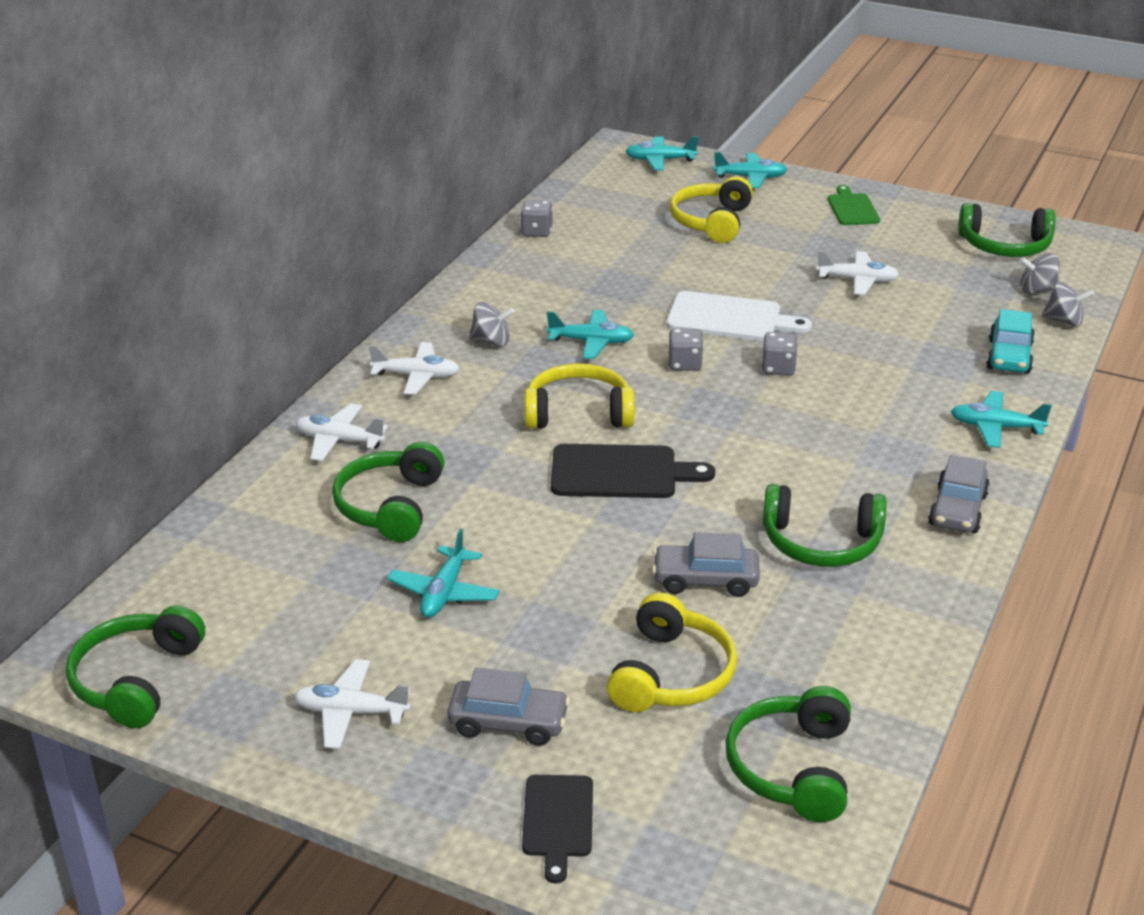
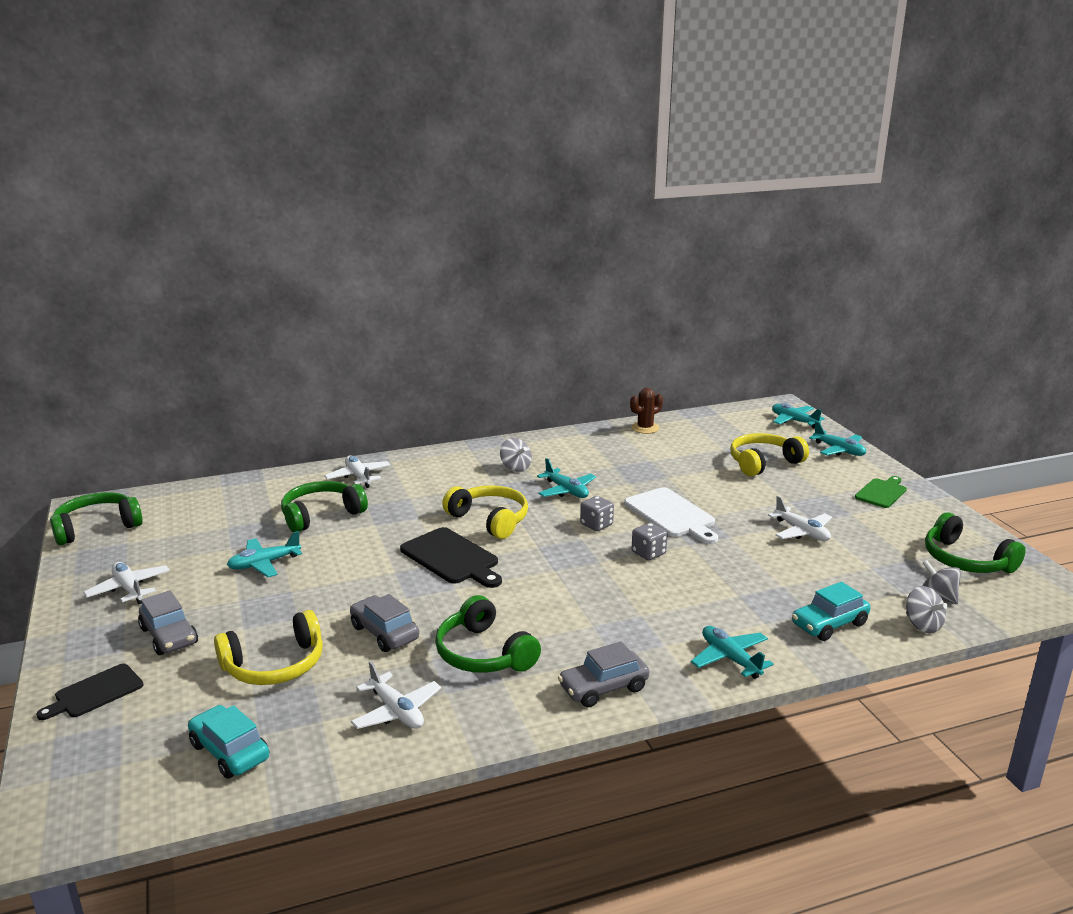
camera: 45 degrees right, 10 degrees down
white plane [369,342,460,395] -> white plane moved to [351,661,441,729]
grey dice [521,200,553,237] -> brown cactus [630,388,663,434]
green headphones [726,686,851,822] -> turquoise car [188,705,269,779]

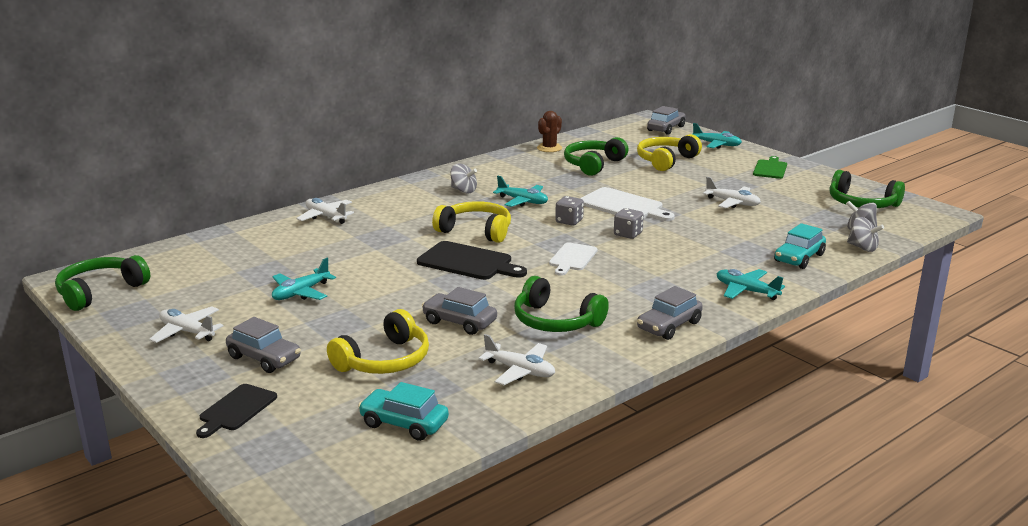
camera: 20 degrees left, 0 degrees up
green headphones [281,481,368,532] -> green headphones moved to [564,137,628,176]
turquoise plane [772,403,825,428] -> grey car [647,106,686,135]
none -> white cutting board [549,242,598,276]

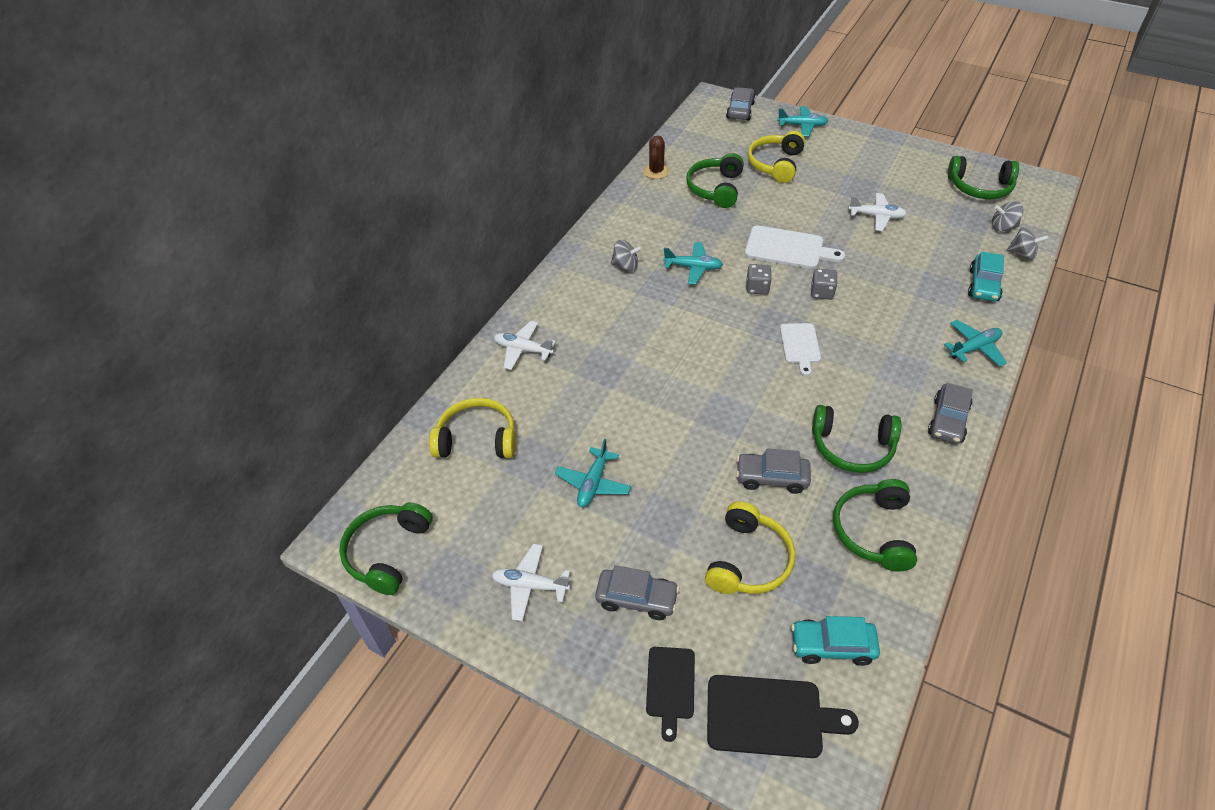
camera: 20 degrees left, 25 degrees up
black cutting board [417,241,527,280] -> black cutting board moved to [707,675,859,758]
yellow headphones [432,201,511,243] -> yellow headphones moved to [429,398,516,458]
white plane [478,334,555,385] -> green headphones [833,479,917,572]
turquoise plane [717,269,785,300] -> turquoise plane turned 135 degrees clockwise [944,320,1007,367]
green cutting board [753,156,787,179] -> none

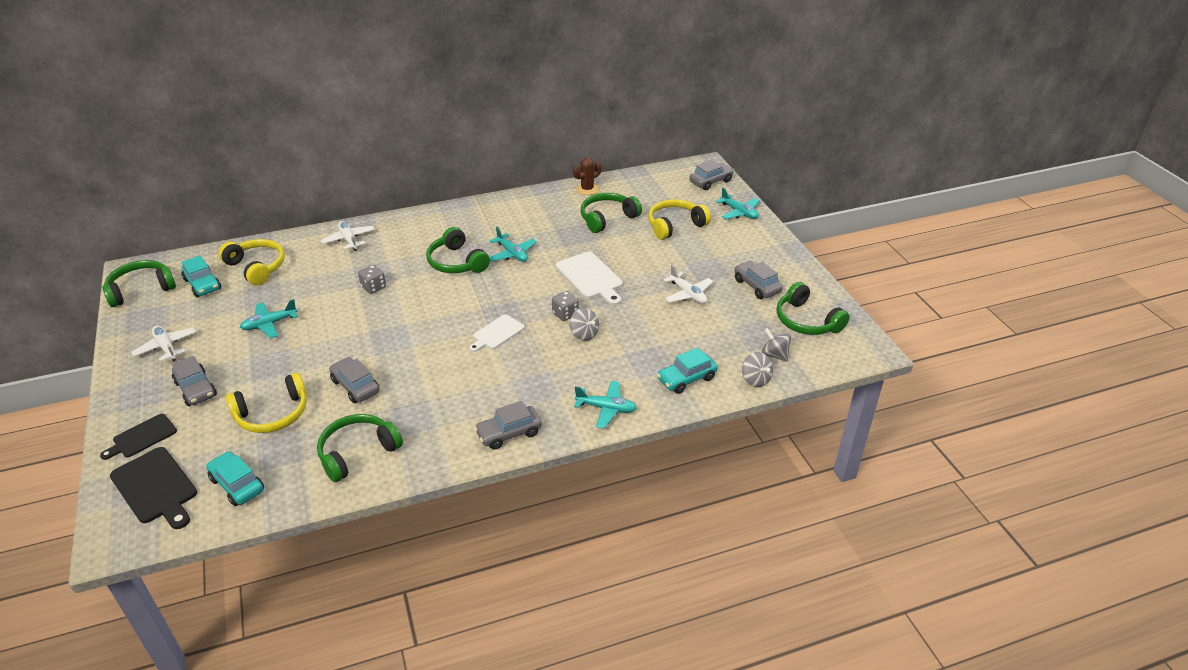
camera: 40 degrees right, 10 degrees down
grey spinning top [611,240,642,271] -> grey spinning top moved to [570,308,599,341]
grey dice [746,264,772,294] -> grey dice moved to [358,265,386,294]
green headphones [812,405,902,473] -> green headphones moved to [426,227,490,273]
none -> turquoise car [181,255,221,297]
none -> grey car [734,261,783,299]

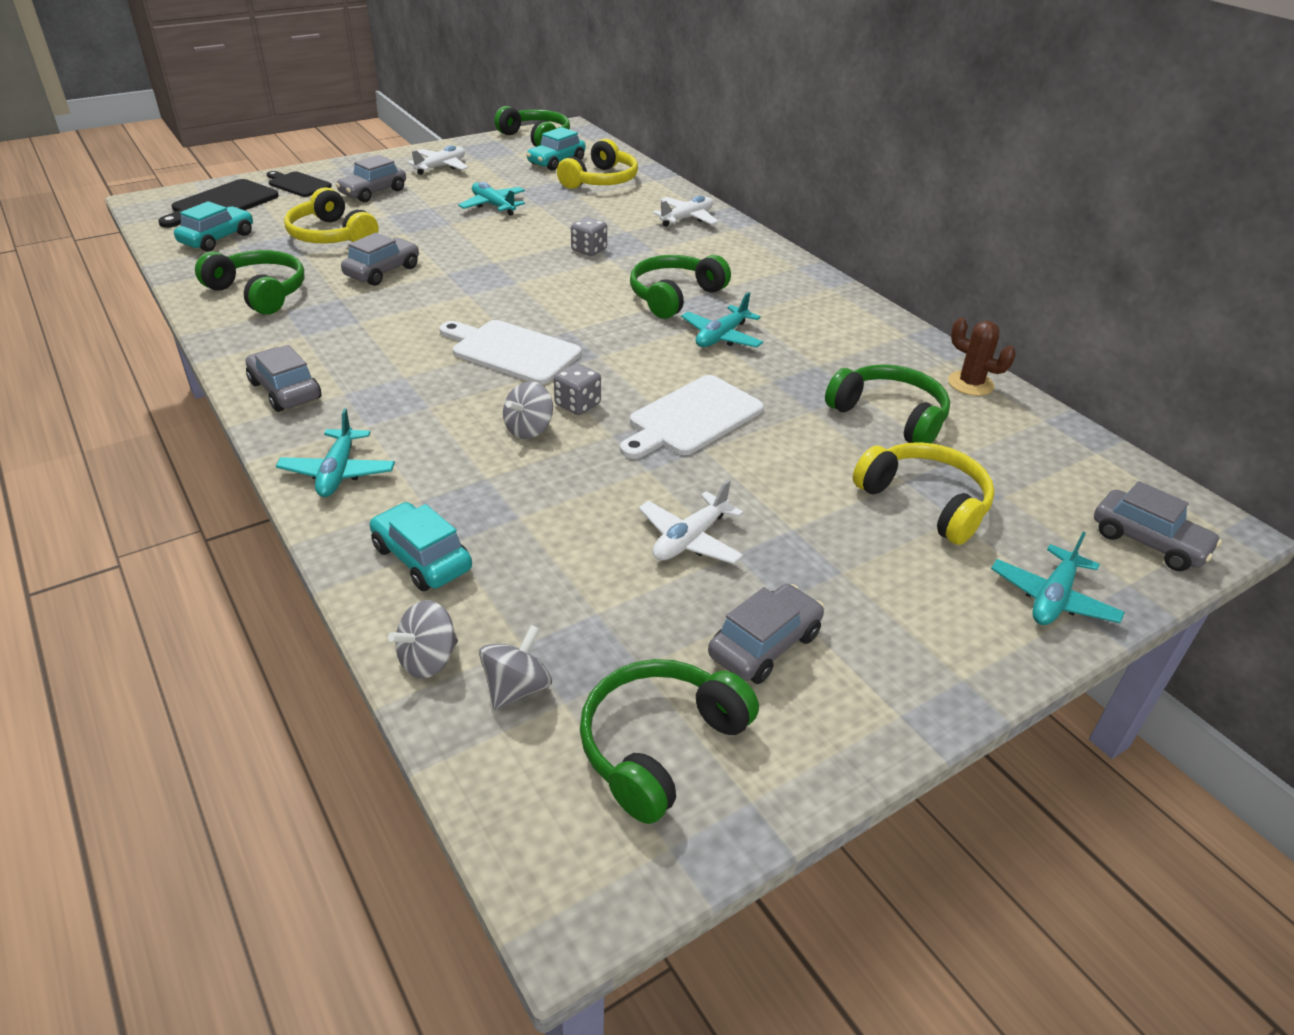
camera: 75 degrees right, 0 degrees up
white cutting board [469,314,525,352] -> white cutting board [439,320,581,385], size x1.54

